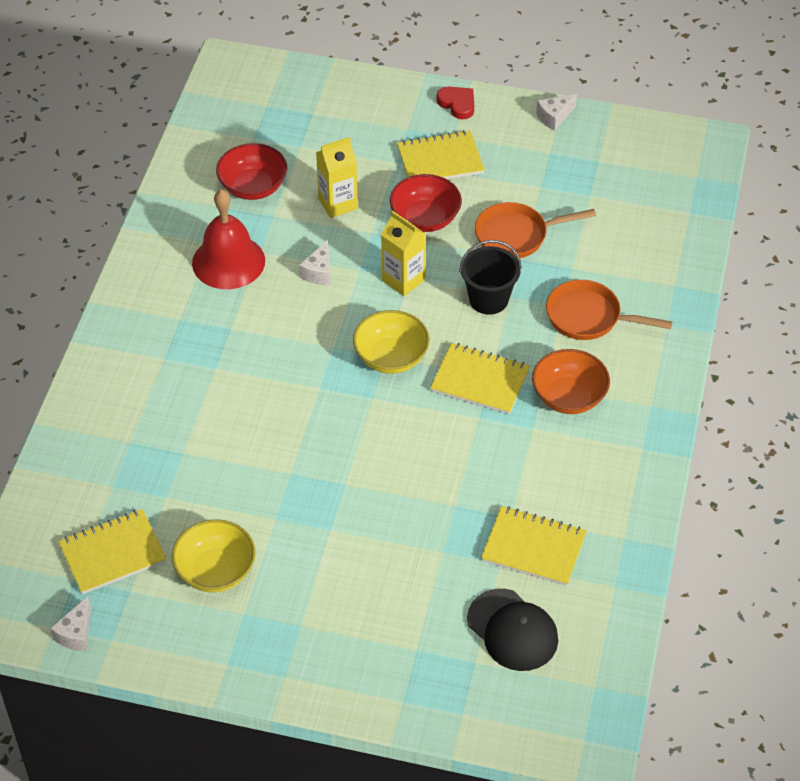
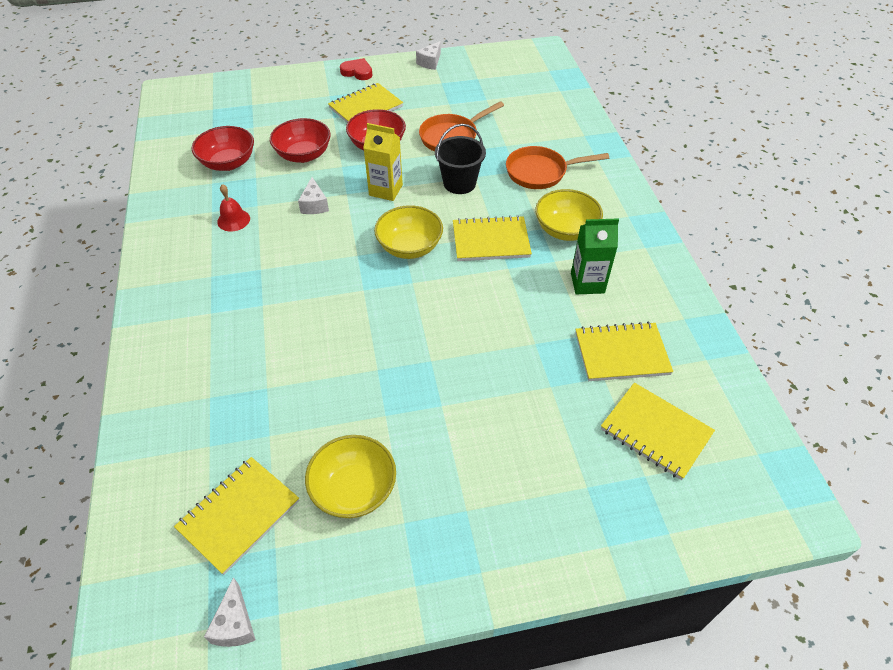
camera: 25 degrees left, 0 degrees up
red bell [192,189,265,289] -> red bell [217,184,250,232], size x0.50
yellow carton [316,137,358,218] -> red bowl [270,118,331,163]
black cap [467,589,558,671] -> yellow notebook [601,383,715,480]
orange bowl [532,349,610,414] -> yellow bowl [535,189,603,241]
none -> green carton [571,218,619,294]

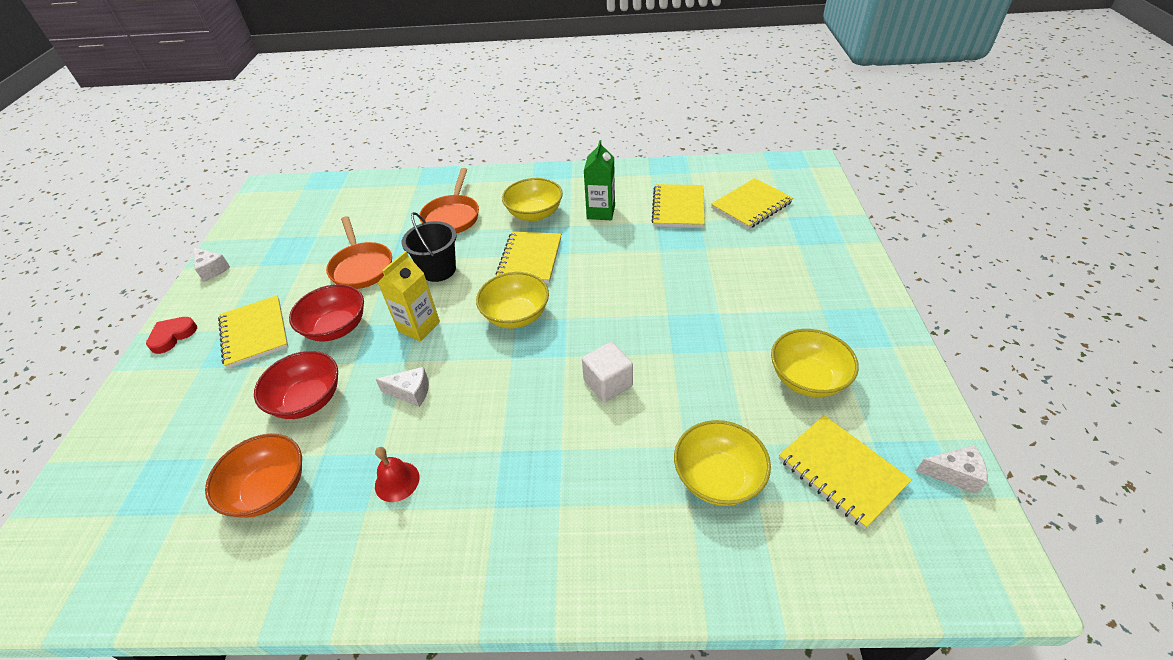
camera: 75 degrees left, 5 degrees down
red bowl [192,126,254,171] -> orange bowl [205,434,302,518]
none -> white cube [582,342,633,402]
none -> yellow bowl [674,420,771,506]

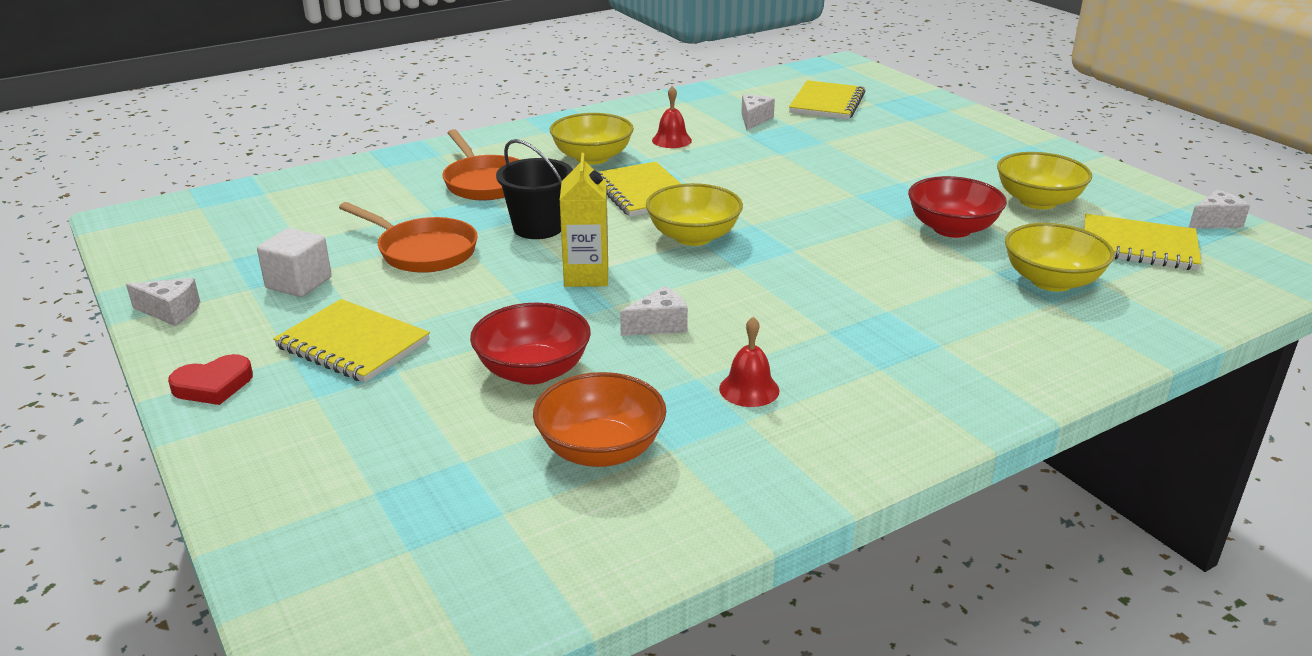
camera: 35 degrees left, 15 degrees down
red heart [146,317,197,354] -> red heart turned 120 degrees counterclockwise [168,354,253,405]
red bowl [289,284,364,342] -> red bowl moved to [908,176,1007,238]
white cube [582,342,633,402] -> white cube moved to [257,228,332,297]
green carton [584,140,615,220] -> red bell [652,86,692,148]
yellow notebook [651,184,705,228] -> white cheese [741,95,775,130]

